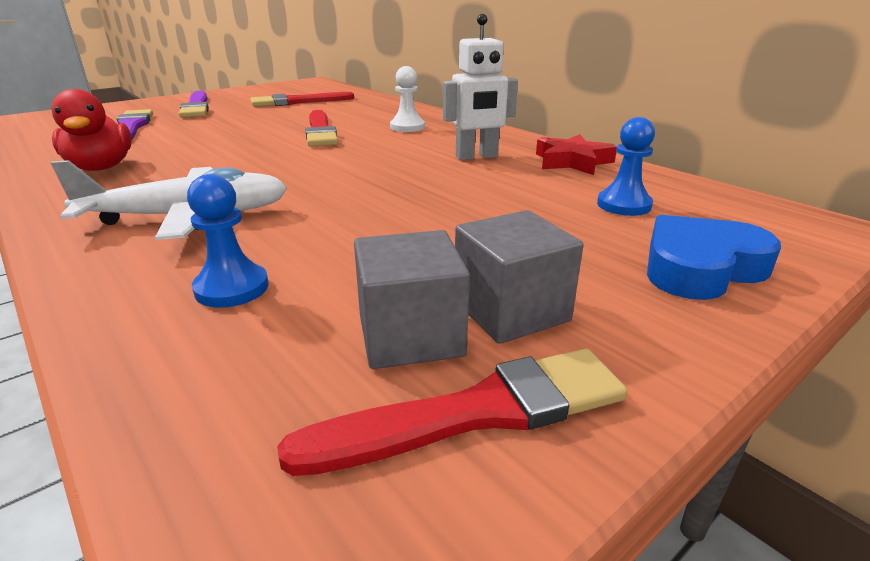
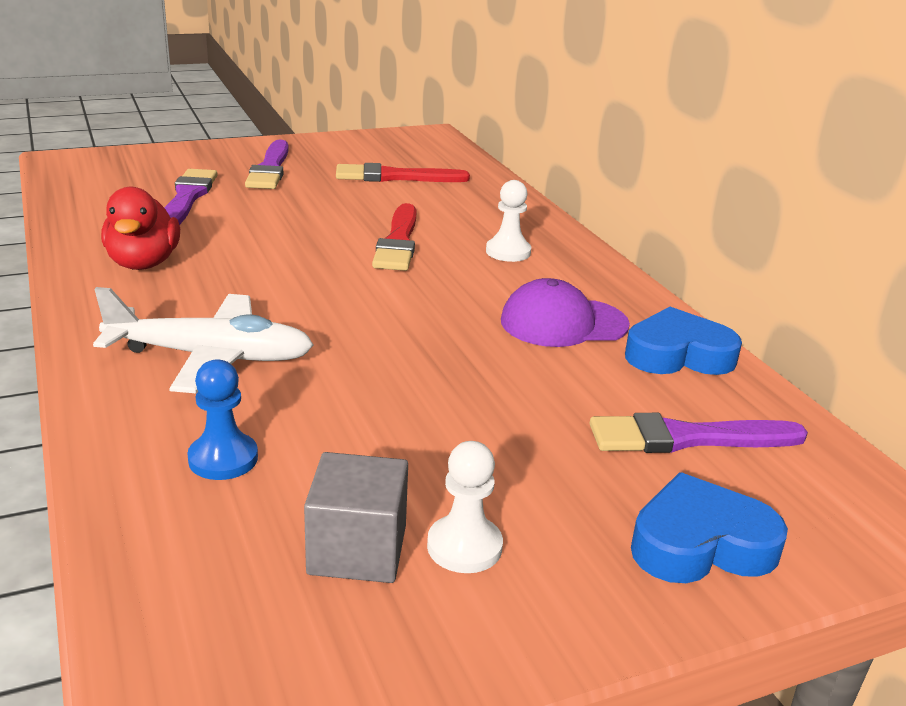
camera: 15 degrees right, 0 degrees up
red brush [277,349,627,476] -> none
white robot [443,14,518,160] -> purple cap [501,278,630,347]
grey cube [455,210,583,344] -> white pawn [427,441,503,573]
red star [536,134,617,175] -> blue heart [625,307,742,375]
blue pawn [597,117,655,216] -> purple brush [590,413,808,453]

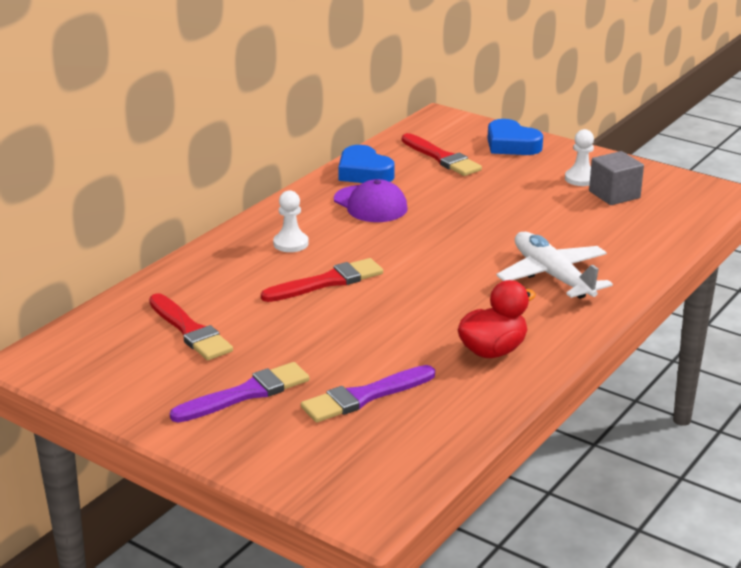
camera: 120 degrees left, 0 degrees up
blue pawn [187,359,258,480] -> none
purple brush [590,413,808,453] -> red brush [402,133,482,176]

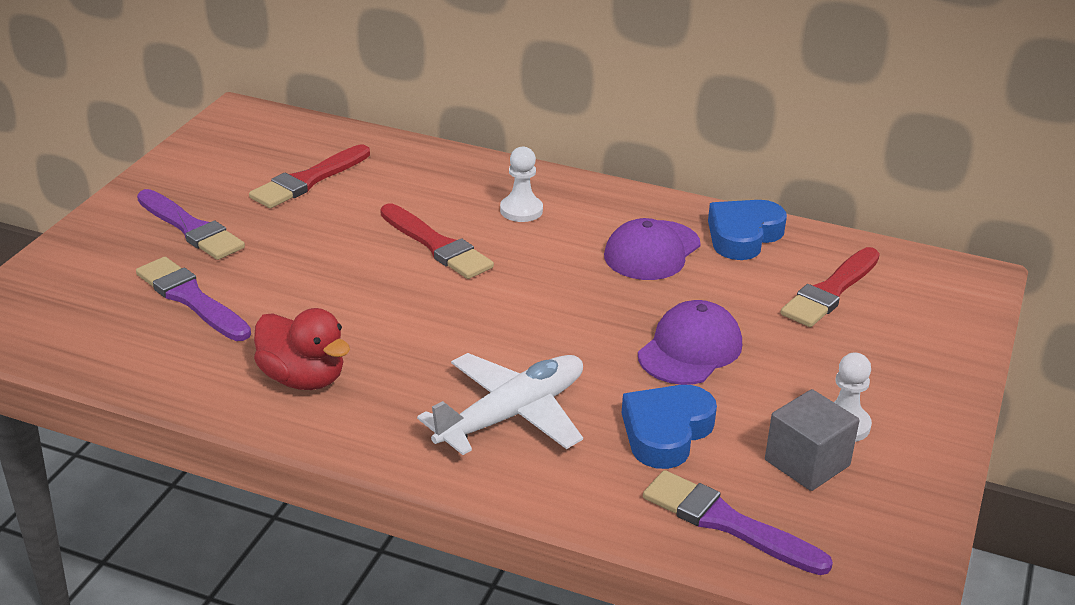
camera: 75 degrees right, 5 degrees up
blue heart [487,119,543,155] -> blue heart moved to [622,385,717,469]
none -> purple cap [638,300,742,385]
none -> purple brush [643,470,833,575]

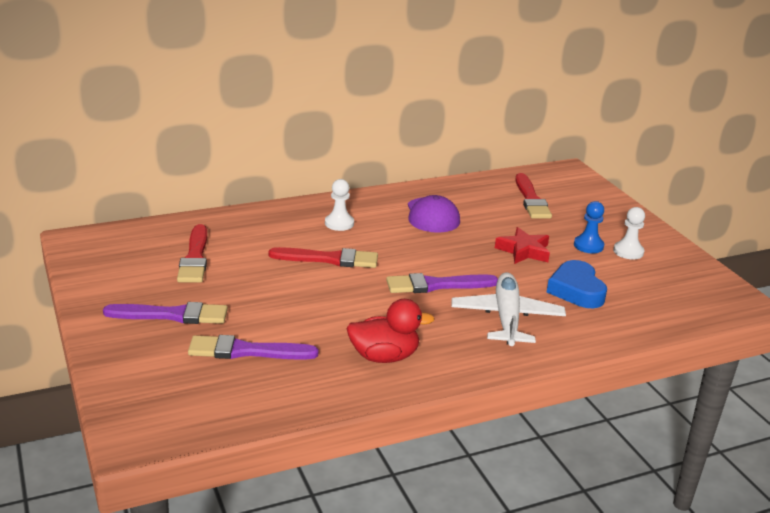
camera: 45 degrees left, 5 degrees down
purple cap [638,300,742,385] -> red star [495,227,550,264]
purple brush [643,470,833,575] -> purple brush moved to [386,273,498,293]
blue heart [708,200,787,260] -> none
grey cube [765,389,860,491] -> none
none -> blue pawn [574,201,604,253]

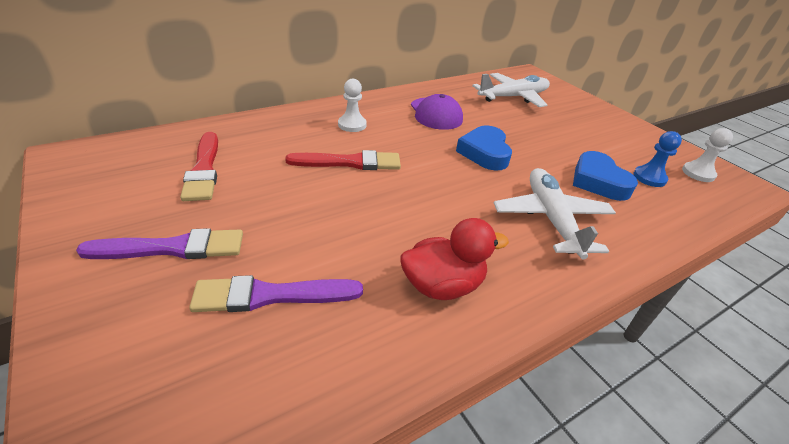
camera: 10 degrees left, 10 degrees up
purple brush [386,273,498,293] -> none
red star [495,227,550,264] -> none
red brush [515,173,552,219] -> white plane [472,73,550,107]
blue pawn [574,201,604,253] -> blue pawn moved to [633,131,682,187]
white pawn [613,207,645,259] -> white pawn moved to [682,128,733,182]
none -> blue heart [456,125,512,171]

